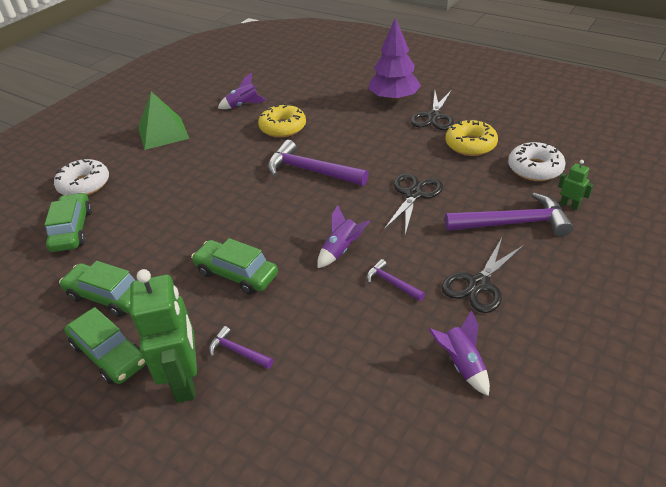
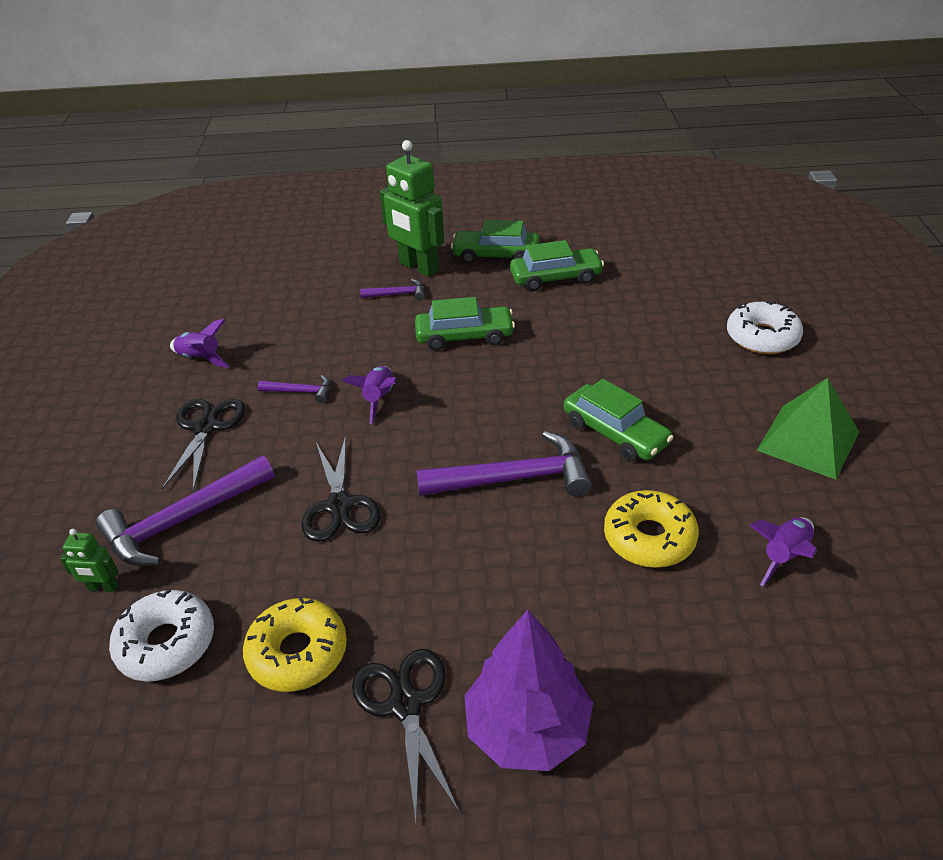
camera: 145 degrees right, 0 degrees up
green car [44,192,92,252] -> green car moved to [564,379,674,462]

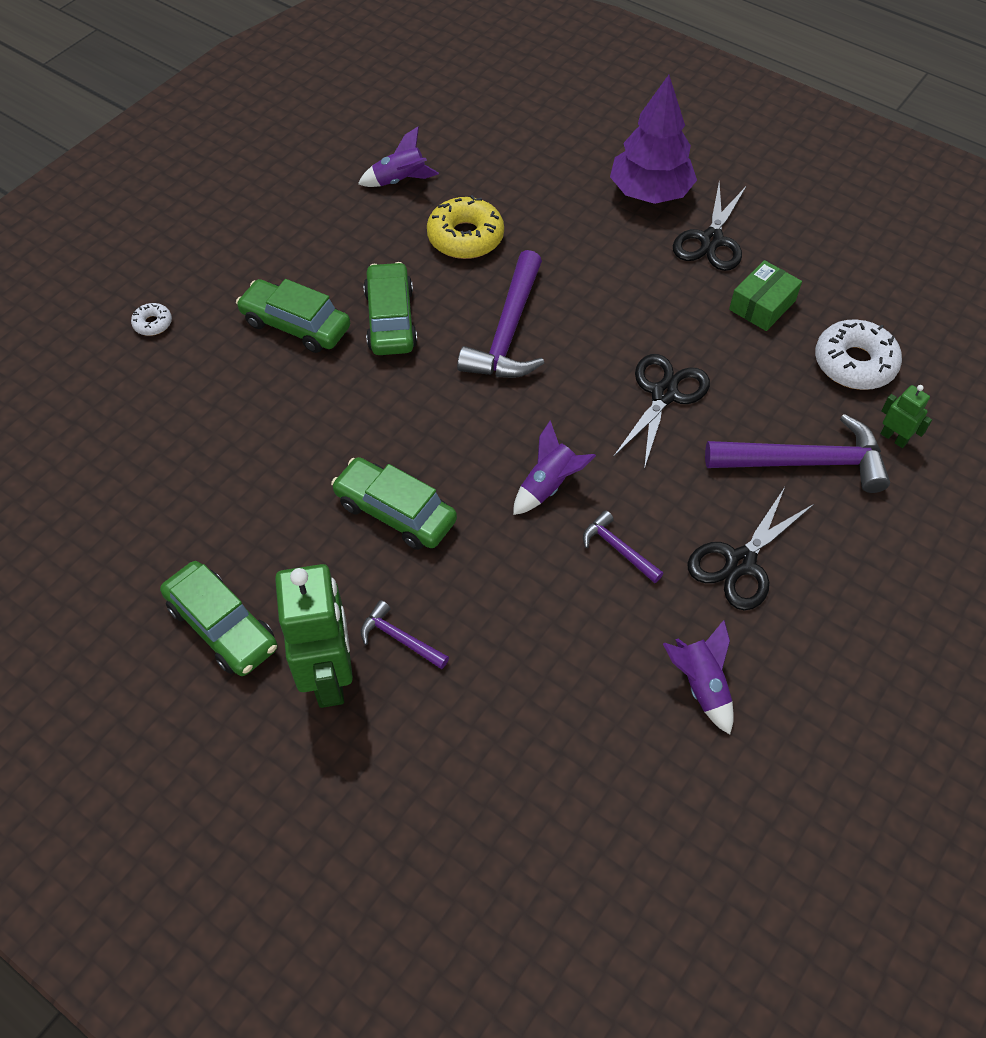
camera: 145 degrees left, 15 degrees up
yellow donut [243,597,347,692] -> green box [729,260,802,331]
purple hammer [416,431,592,496] -> purple hammer turned 105 degrees counterclockwise [457,250,544,378]
green car [510,240,604,291] -> green car moved to [236,279,350,353]
white donut [727,301,803,354] -> white donut [131,303,172,336], size x0.48
green pyramid [757,378,859,480] -> none

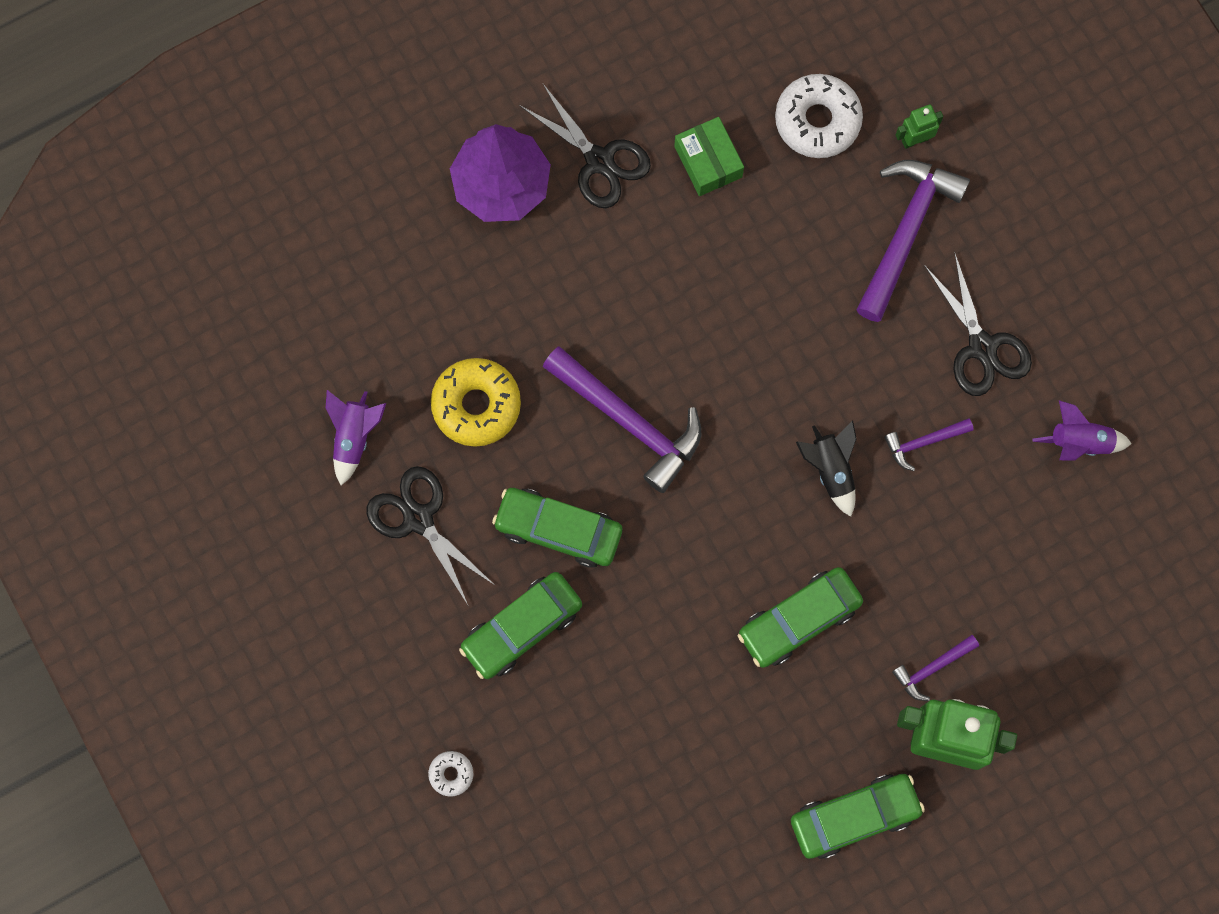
camera: 65 degrees left, 20 degrees up
purple rocket [513,420,596,515] -> black rocket [796,421,857,517]
black scissors [613,354,710,469] -> black scissors moved to [367,466,493,605]

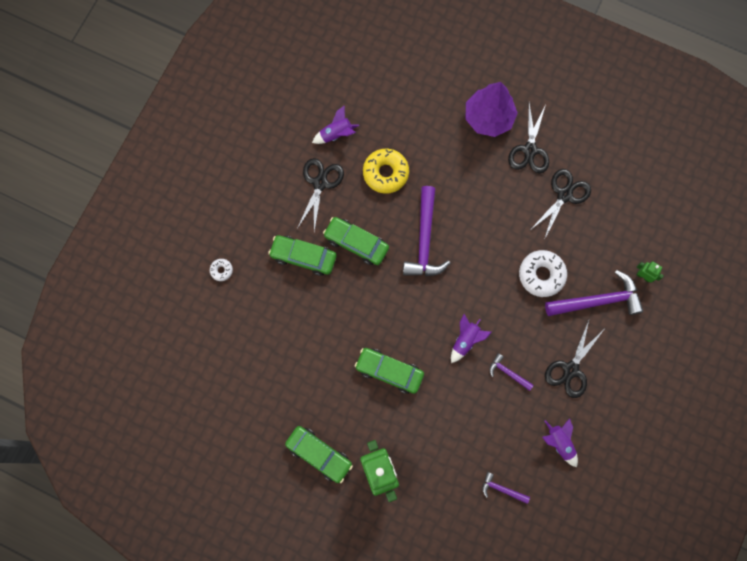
camera: 55 degrees right, 0 degrees up
green car [492,488,622,568] -> green car turned 45 degrees counterclockwise [323,217,389,265]
green box [674,117,744,196] -> black scissors [530,169,591,240]
white donut [775,74,863,158] -> white donut moved to [519,250,567,297]
black rocket [796,421,857,517] -> purple rocket [451,314,492,363]
purple hammer [892,635,979,701] -> purple hammer moved to [482,472,530,504]

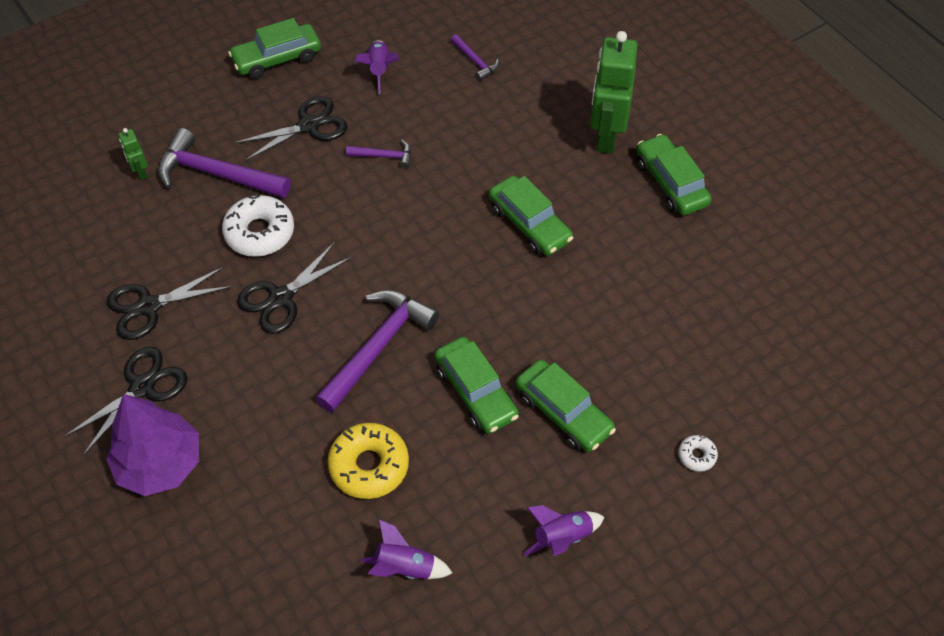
camera: 150 degrees left, 20 degrees down
black scissors [297,158,344,231] -> black scissors moved to [237,242,352,334]
purple rocket [451,314,492,363] -> purple rocket moved to [523,505,604,557]
purple hammer [490,353,534,391] -> purple hammer turned 60 degrees counterclockwise [346,140,411,169]
none -> green car [228,18,321,79]

